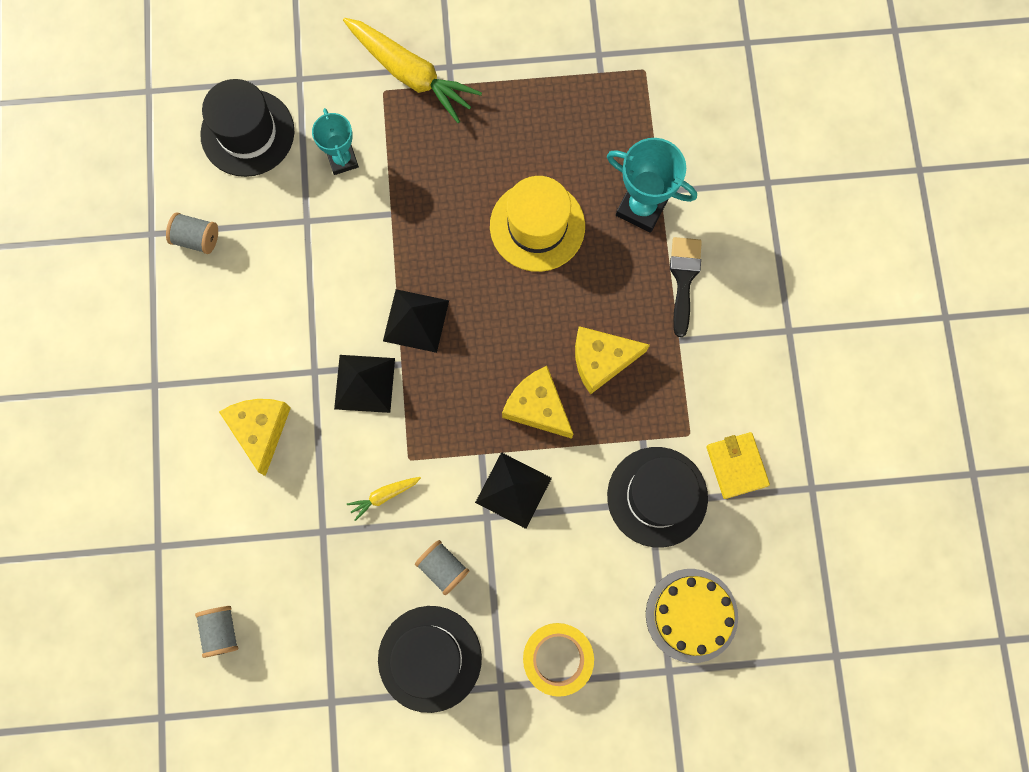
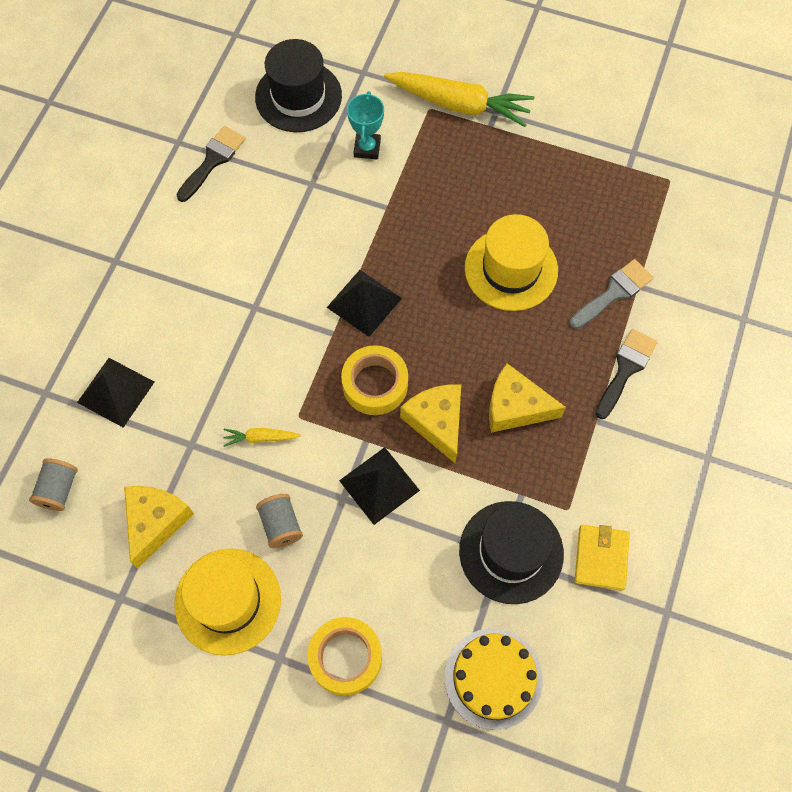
camera: 25 degrees right, 10 degrees down
grey spool [166,212,218,254] -> black brush [177,126,246,202]
yellow cheese [219,399,291,476] -> yellow cheese moved to [124,486,194,568]
black pyramid [334,355,395,413] -> black pyramid moved to [77,358,154,428]
yellow carrot [343,18,482,123] -> yellow carrot turned 45 degrees counterclockwise [384,72,534,127]
black hat [378,606,482,713] -> yellow hat [174,548,281,656]
turquoise trophy [607,138,697,233] -> grey brush [570,259,654,329]
none -> yellow tape [341,345,408,415]

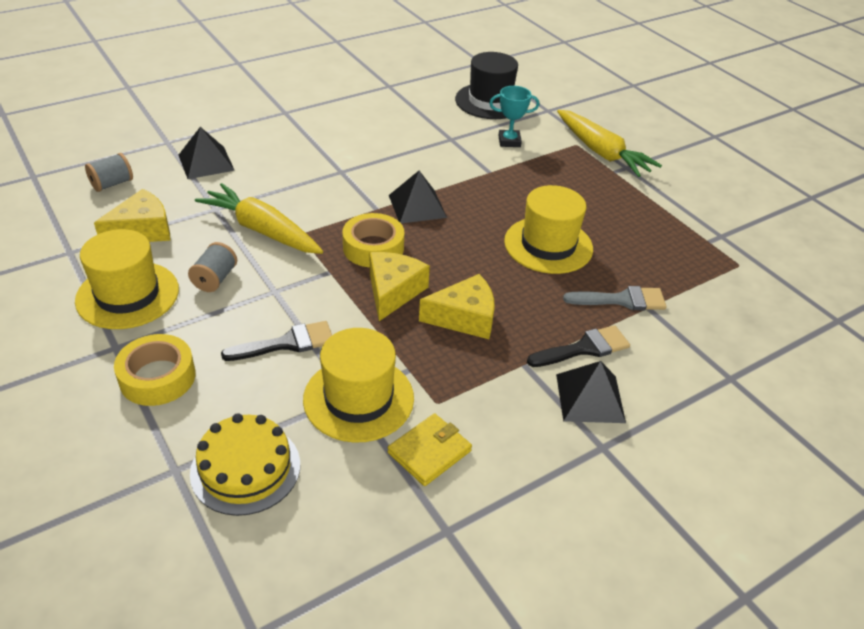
camera: 35 degrees right, 25 degrees down
black brush [177,126,246,202] -> black brush moved to [221,321,332,361]
yellow carrot [223,428,301,447] -> yellow carrot [195,183,323,254], size x2.24
black pyramid [339,447,420,525] -> black pyramid moved to [556,361,626,423]
turquoise trophy [347,91,384,159] -> turquoise trophy turned 45 degrees clockwise [489,86,539,147]
black hat [459,501,564,604] -> yellow hat [303,328,414,443]
yellow cheese [489,363,566,433] -> yellow cheese turned 120 degrees clockwise [419,274,494,339]

